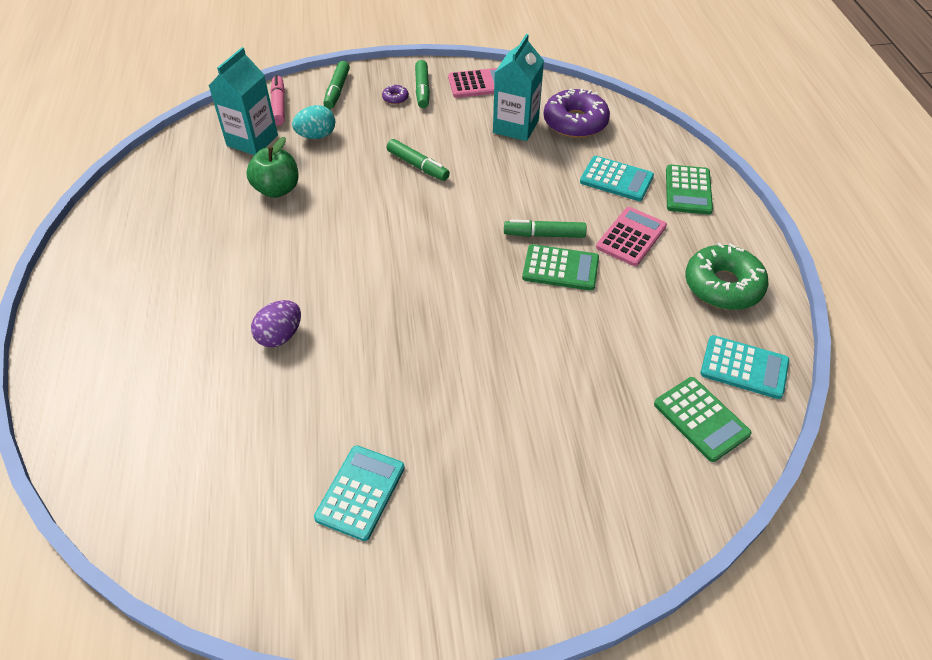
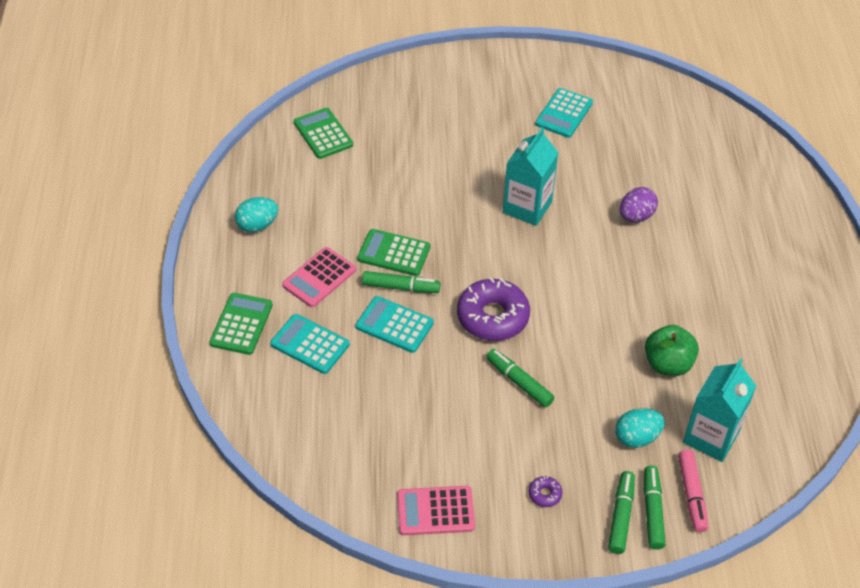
camera: 175 degrees left, 0 degrees up
green marker [415,60,430,108] -> green marker moved to [644,465,665,550]
turquoise carton [493,34,544,141] -> turquoise carton moved to [503,128,559,226]
purple donut [543,89,610,138] -> purple donut moved to [457,277,530,341]
green donut [685,243,768,310] -> turquoise egg [235,197,279,232]
turquoise calculator [700,335,789,399] -> turquoise calculator moved to [356,296,434,353]

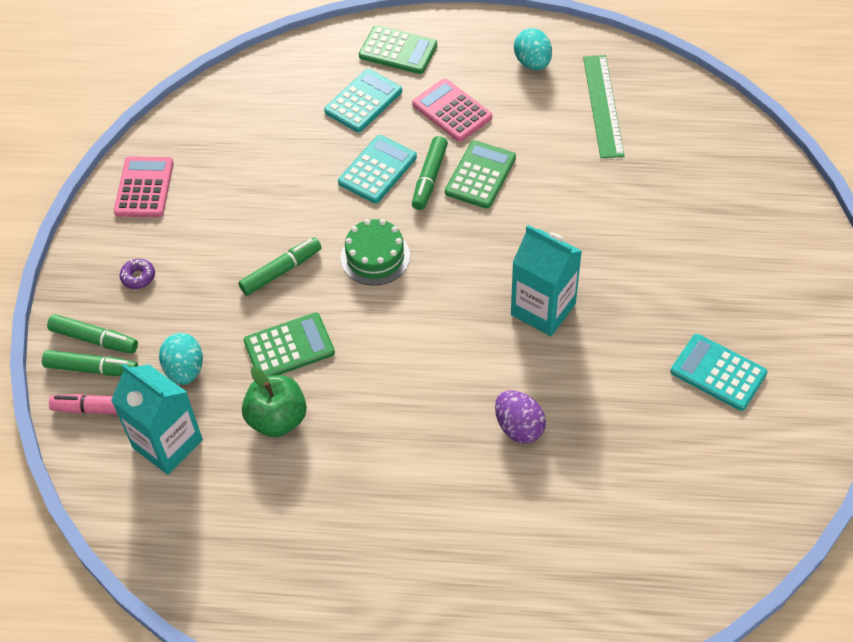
camera: 100 degrees right, 5 degrees up
green calculator [294,108,353,159] -> green calculator moved to [244,312,335,376]
purple donut [457,277,530,341] -> green cake [341,219,410,285]
none -> green ruler [583,55,625,158]

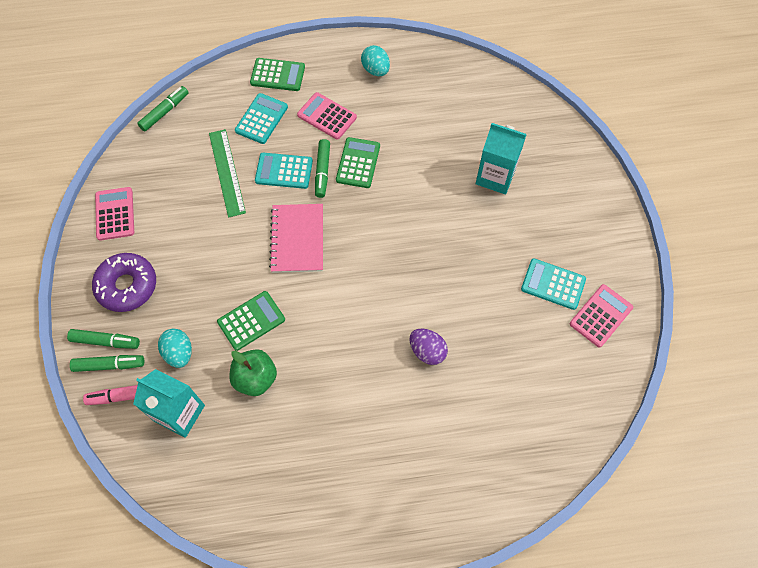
camera: 15 degrees left, 10 degrees up
purple donut [120,259,155,289] -> purple donut [92,253,156,312], size x2.39
green marker [238,237,322,296] -> green marker moved to [137,86,189,131]
turquoise calculator [338,135,417,203] -> turquoise calculator turned 105 degrees counterclockwise [255,153,313,189]
green cake [341,219,410,285] -> pink notebook [269,204,323,273]
turquoise carton [511,225,582,336] -> turquoise carton moved to [476,123,527,194]
green ruler [583,55,625,158] -> green ruler moved to [209,129,246,218]
none -> pink calculator [570,284,633,348]

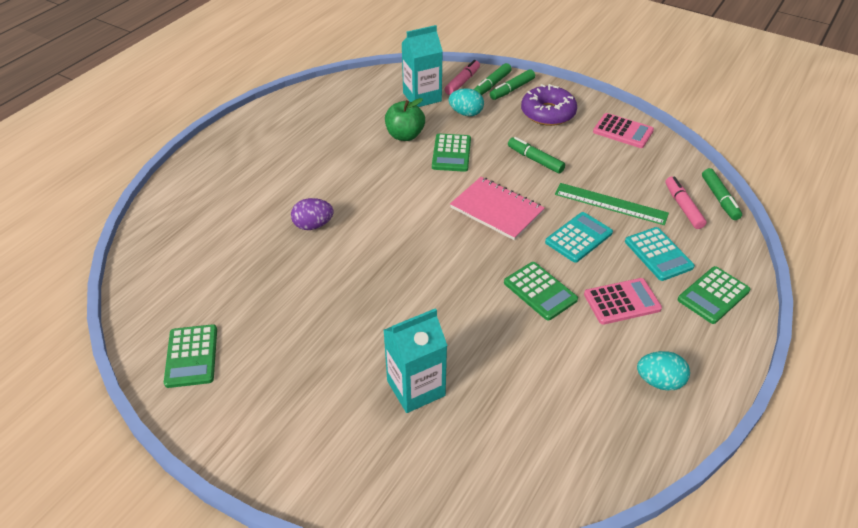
camera: 130 degrees right, 20 degrees down
green marker [315,139,330,198] -> green marker moved to [508,137,565,174]
turquoise calculator [521,259,586,310] -> none
pink calculator [570,284,633,348] -> green calculator [164,324,217,388]
none -> pink marker [665,176,706,229]

